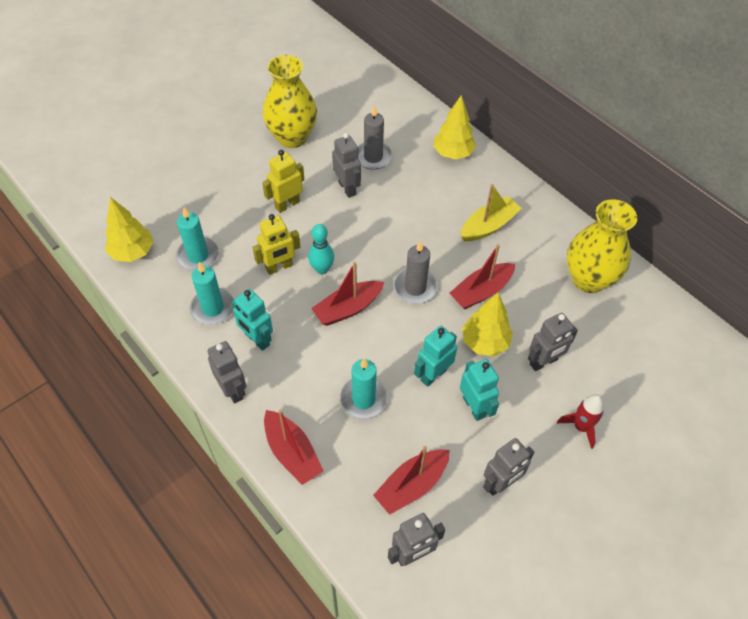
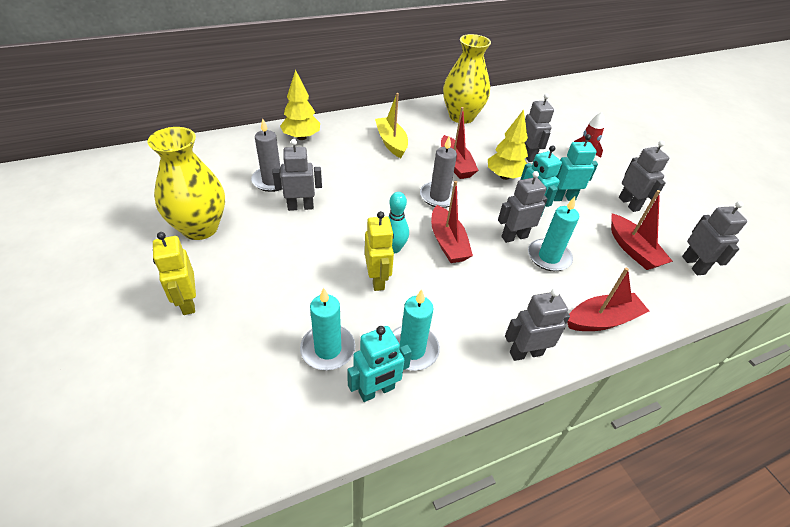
camera: 75 degrees left, 10 degrees down
yellow tree [105,197,153,262] -> none
turquoise robot [231,289,273,351] -> turquoise robot moved to [347,326,412,402]
yellow robot [262,150,304,213] -> yellow robot moved to [153,232,196,315]
none -> grey robot [498,171,547,243]

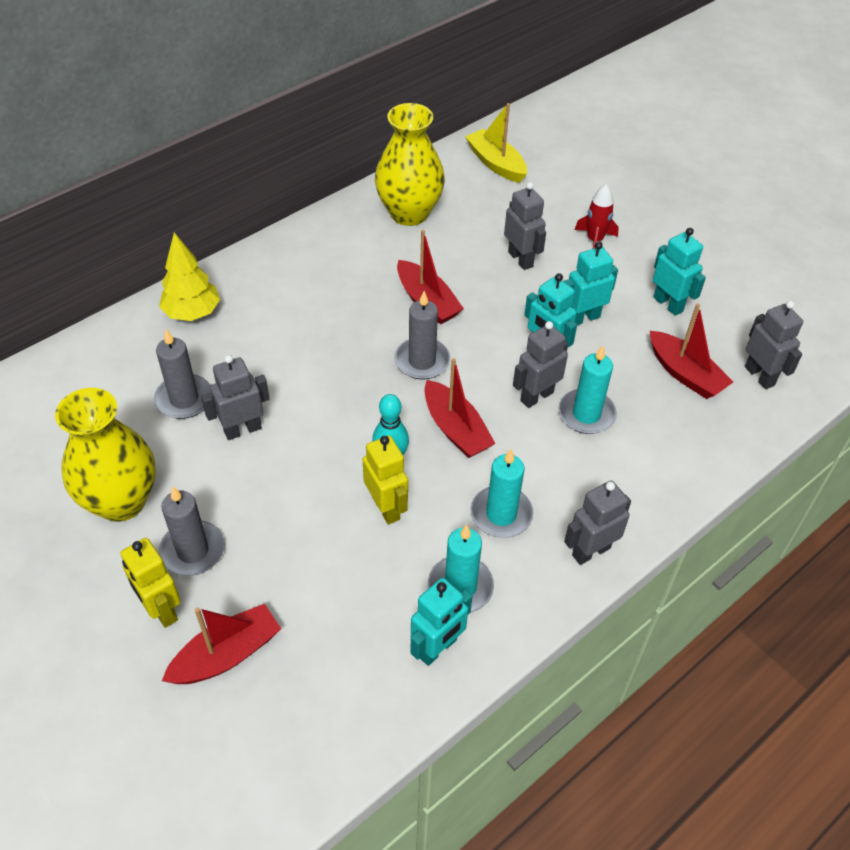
camera: 15 degrees left, 5 degrees up
turquoise candle [300,288,355,370] -> turquoise candle moved to [470,449,533,538]
yellow boat [375,93,408,158] -> yellow boat moved to [465,103,527,183]
yellow tree [488,110,528,180] -> none
red boat [567,268,649,331] -> red boat moved to [162,603,281,684]
grey robot [619,141,669,212] -> turquoise robot [653,228,706,316]
none -> grey candle [159,487,225,576]

